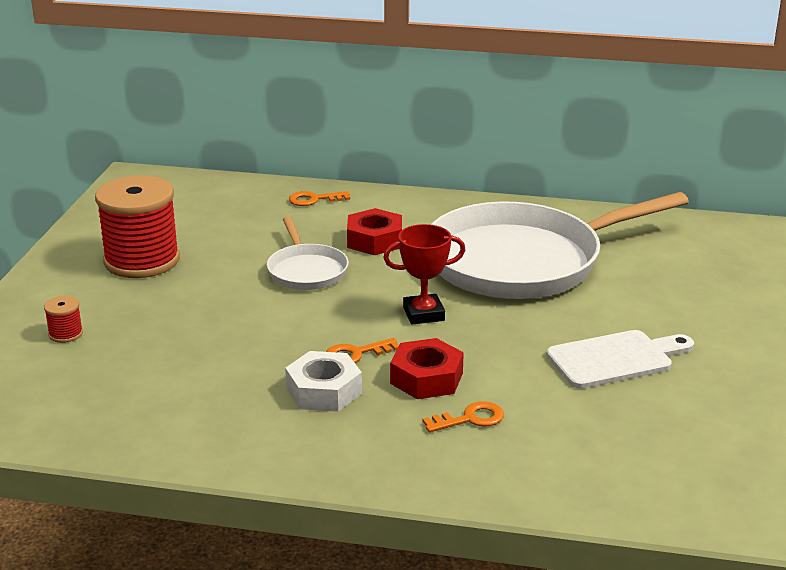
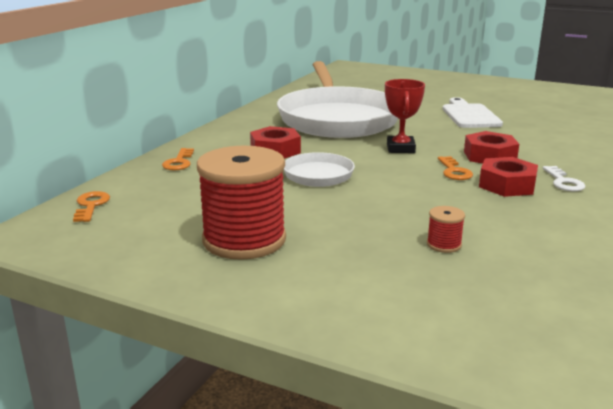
camera: 75 degrees left, 5 degrees down
red spool [44,296,83,343] -> red spool moved to [427,206,465,253]
white nut [285,351,362,412] -> red nut [479,157,538,197]
orange key [423,401,504,432] -> orange key moved to [73,191,110,222]
none -> white key [542,166,585,191]

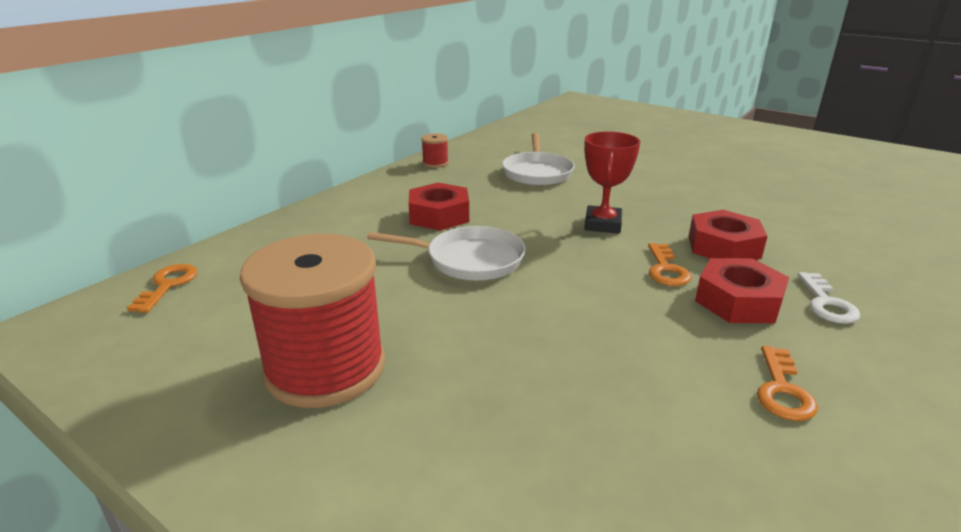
camera: 10 degrees right, 5 degrees up
orange key [162,148,194,170] -> orange key moved to [757,346,818,421]
white pan [277,61,398,138] -> white pan [502,133,575,186], size x0.46
red spool [427,206,465,253] -> red spool moved to [421,133,449,168]
white cutting board [442,97,503,128] -> none

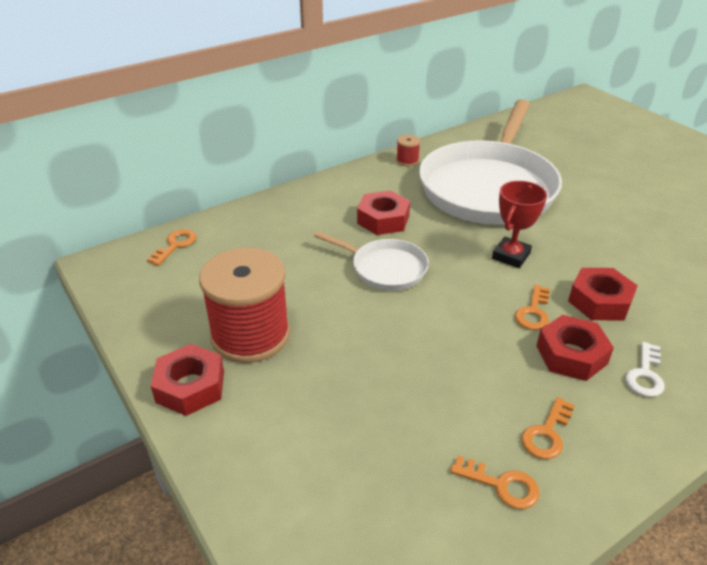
camera: 20 degrees right, 10 degrees up
white pan [502,133,575,186] -> white pan [419,99,562,225], size x2.16
none -> red nut [151,344,224,416]
none -> orange key [450,455,540,509]

